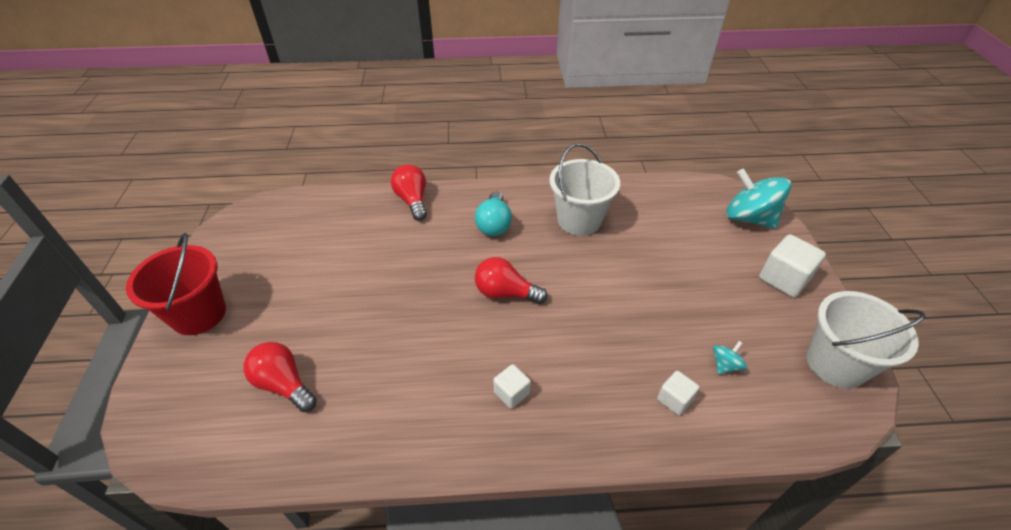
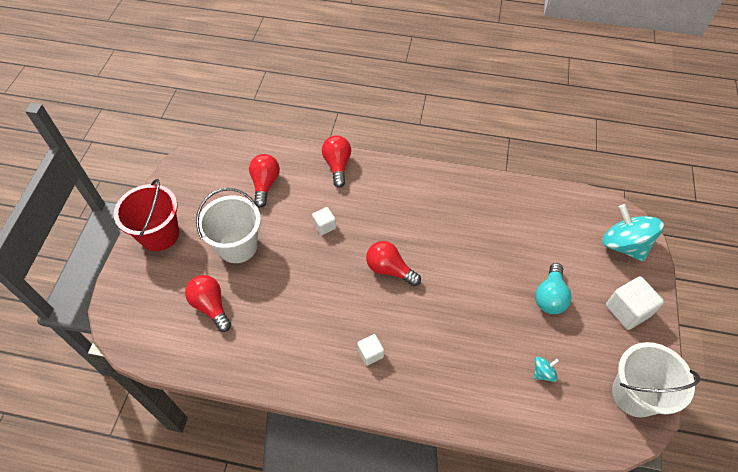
camera: 15 degrees right, 10 degrees up
turquoise light bulb [475,191,512,236] -> turquoise light bulb moved to [535,263,572,314]
white bucket [549,143,620,236] -> white bucket moved to [196,188,261,263]
white cube [657,371,700,415] -> white cube moved to [312,207,336,235]
none -> red light bulb [249,154,280,208]

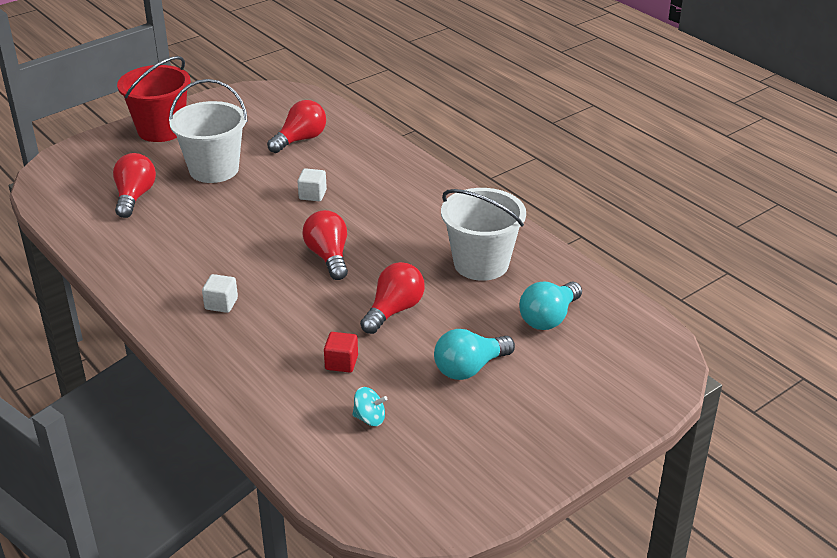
camera: 40 degrees right, 20 degrees down
red light bulb [322,135,351,188] -> red light bulb moved to [360,262,425,334]
turquoise spinning top [602,204,664,262] -> none
white cube [606,277,664,330] -> none
white bucket [612,342,700,417] -> white bucket moved to [441,188,526,281]
none -> red cube [324,332,358,373]
none -> turquoise light bulb [519,281,582,330]

